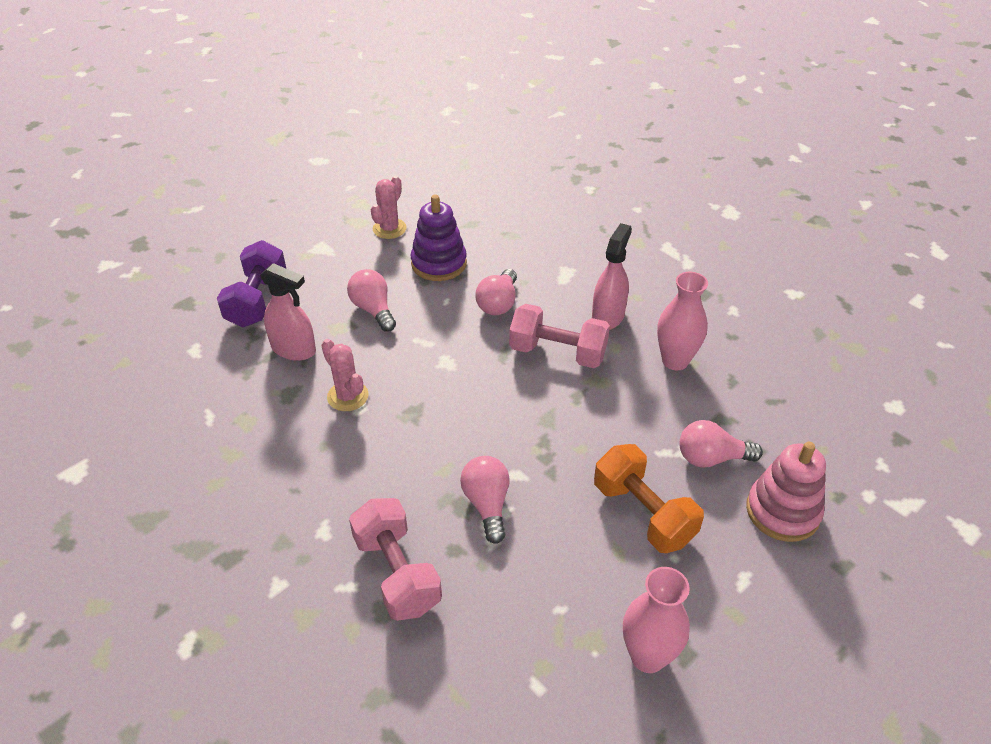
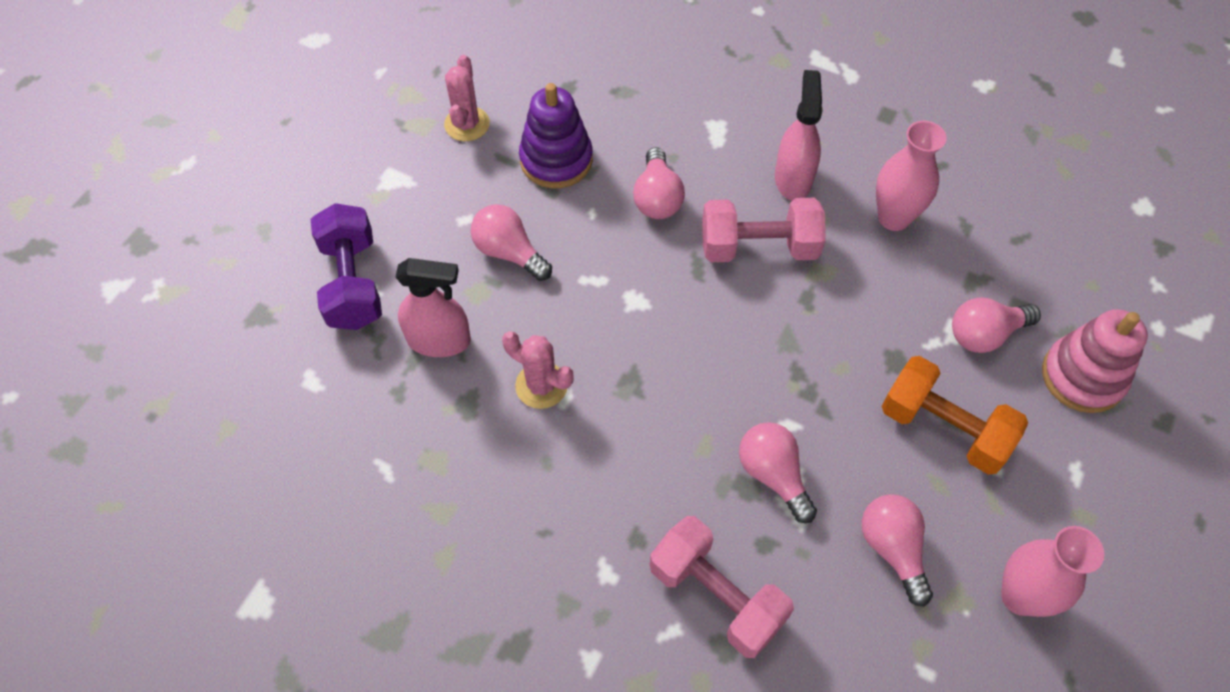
camera: 20 degrees left, 15 degrees up
none -> pink light bulb [862,494,933,607]

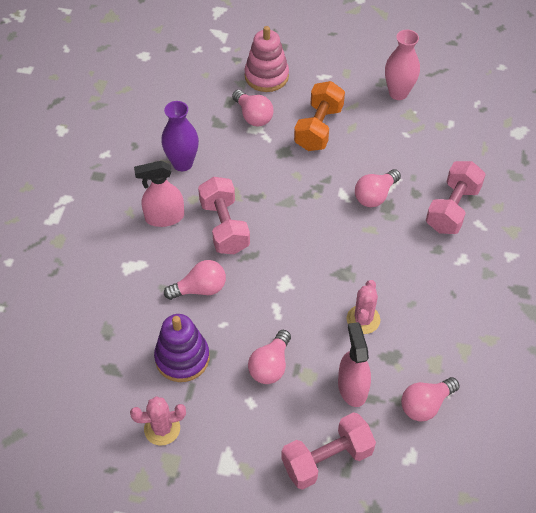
camera: 105 degrees left, 5 degrees down
purple dumbbell [311,203,382,330] -> pink dumbbell [281,412,376,490]
pink light bulb [862,494,933,607] -> pink light bulb moved to [401,377,460,421]
pink vase [876,121,946,231] -> purple vase [161,101,199,171]

